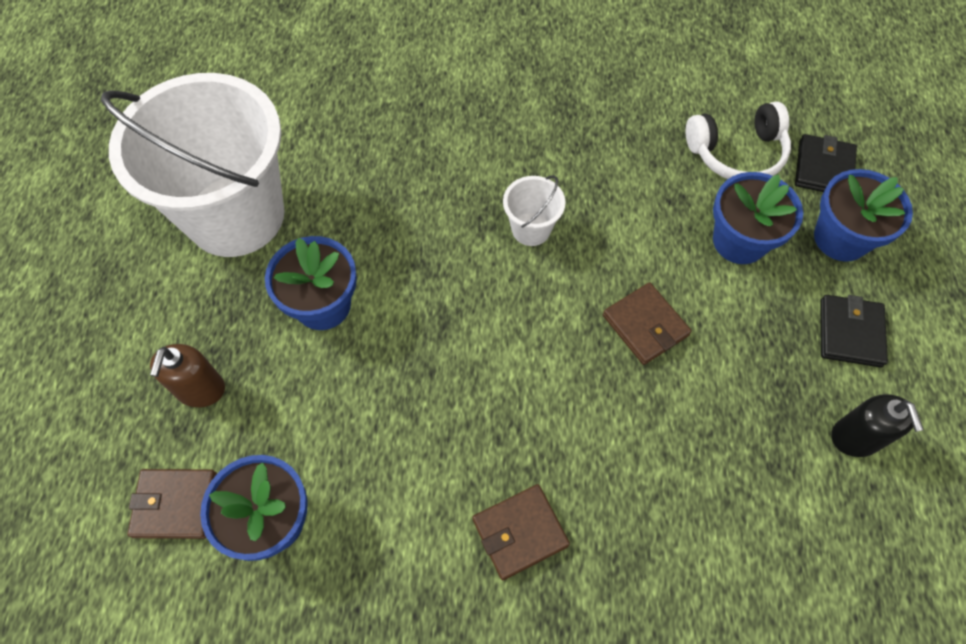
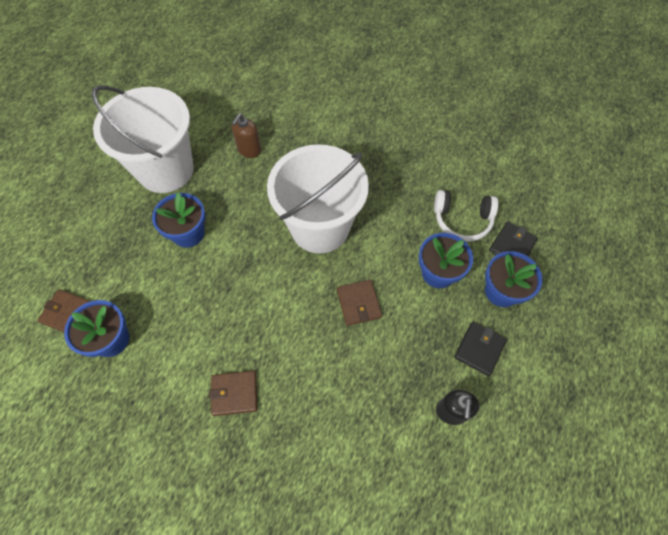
camera: 20 degrees right, 0 degrees up
brown soap dispenser [150,344,225,407] -> brown soap dispenser moved to [232,113,261,158]
white bucket [503,175,565,246] -> white bucket [267,144,369,254], size x2.49

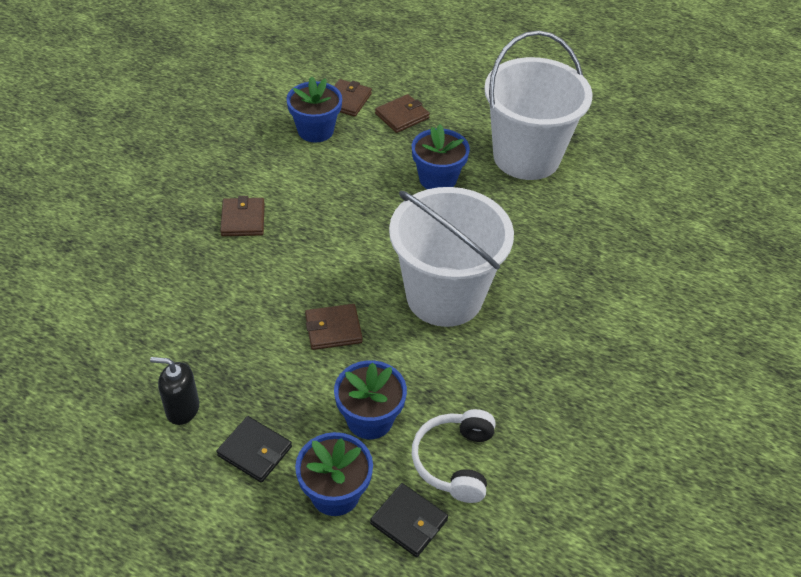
camera: 90 degrees right, 15 degrees down
brown soap dispenser [232,113,261,158] -> none
none -> brown wallet [375,94,430,133]

